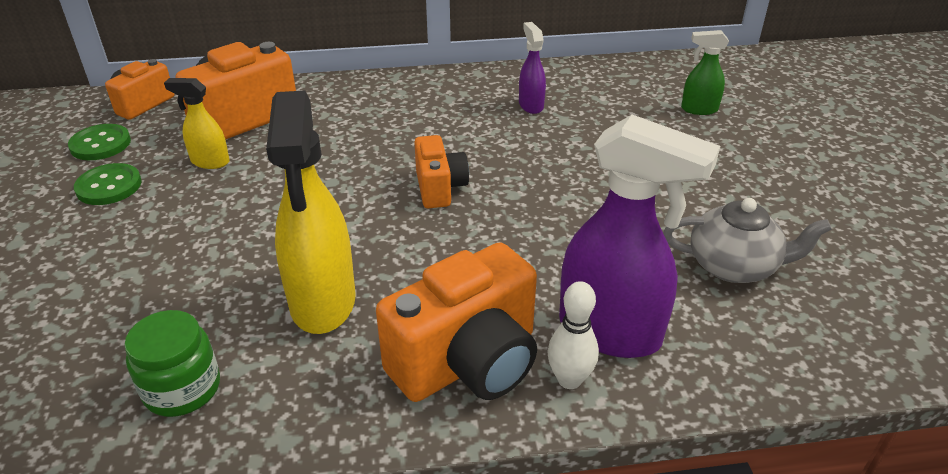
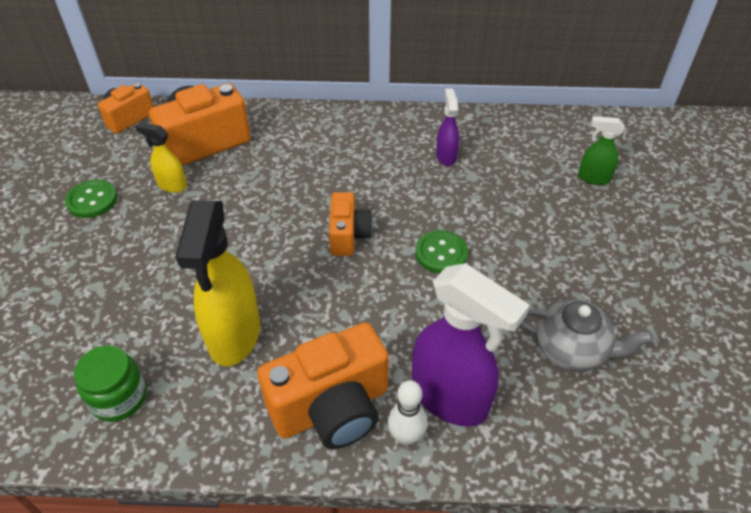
camera: 10 degrees right, 10 degrees up
green button [68,124,131,160] -> green button moved to [415,230,468,274]

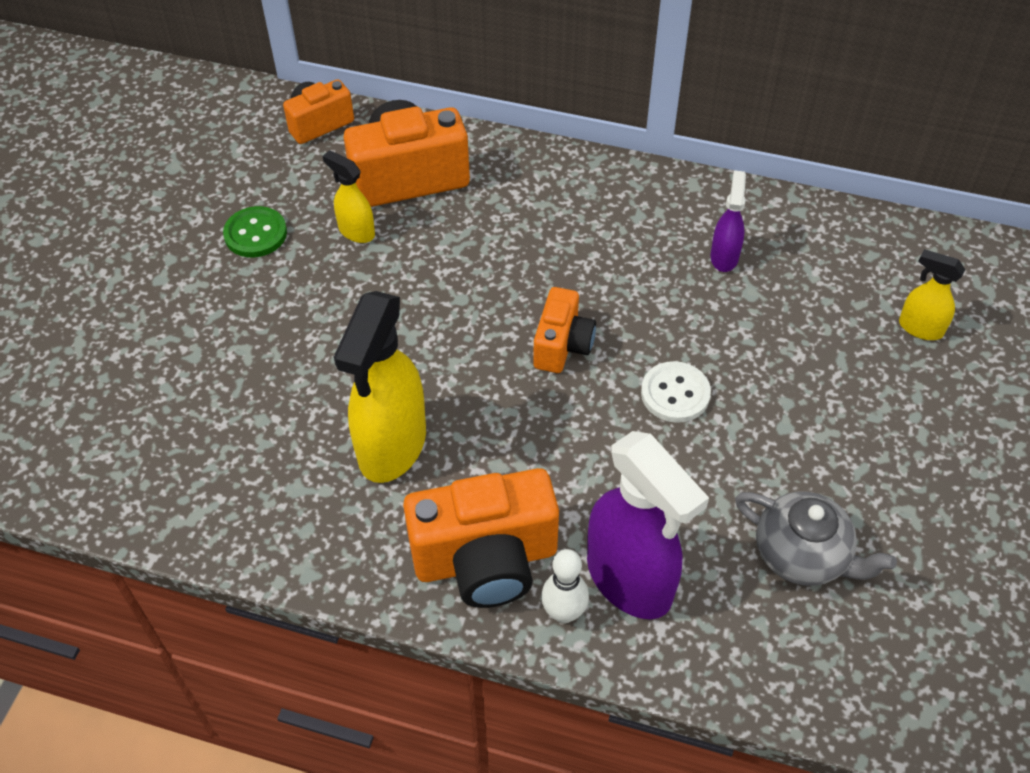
camera: 15 degrees right, 5 degrees up
green jar [74,345,147,422] -> none
green button [415,230,468,274] -> white button [641,361,711,423]
green spray bottle [578,116,624,185] -> yellow spray bottle [899,249,965,340]

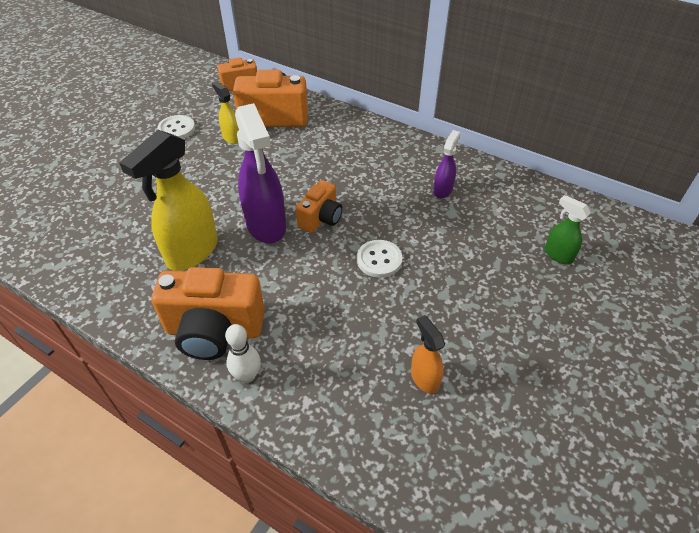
camera: 15 degrees right, 5 degrees down
green button [223,206,287,257] -> white button [157,115,195,139]
purple spray bottle [587,431,709,619] -> purple spray bottle moved to [235,103,286,243]
grey teapot [735,491,897,586] -> orange spray bottle [411,315,445,394]
yellow spray bottle [899,249,965,340] -> green spray bottle [545,195,591,264]

